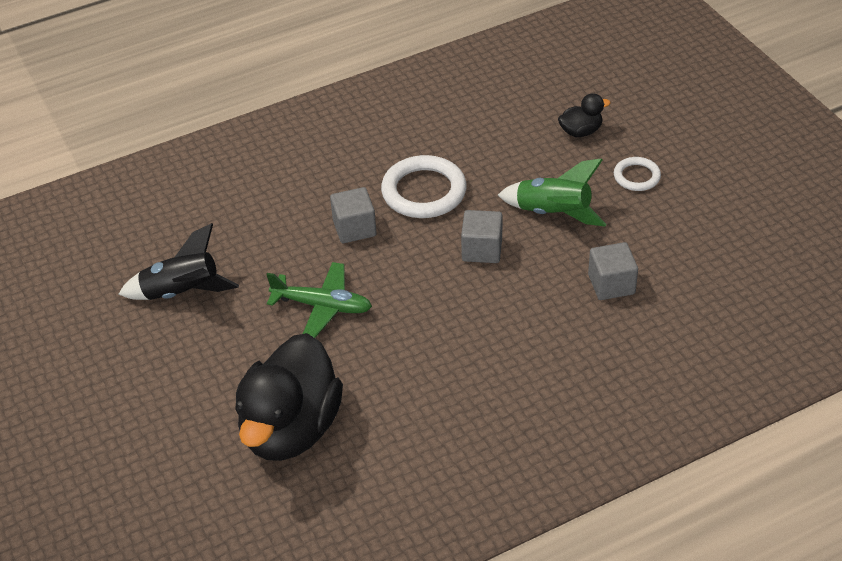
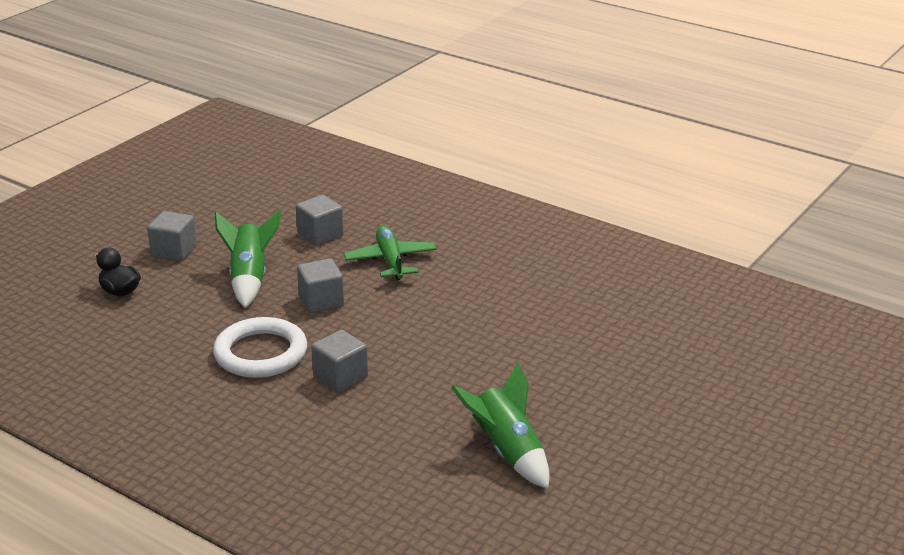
camera: 120 degrees left, 15 degrees down
black rocket [118,223,239,300] -> green rocket [451,363,550,489]
black duck [235,333,343,461] -> none
green plane [266,262,372,338] -> green plane moved to [344,226,437,280]
white ring [614,157,661,191] -> grey cube [147,211,197,261]

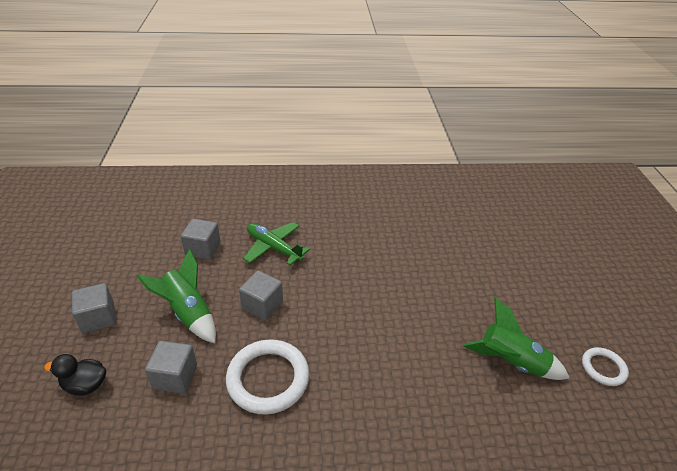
camera: 40 degrees left, 10 degrees up
grey cube [311,330,368,392] -> grey cube moved to [145,341,197,394]
none -> white ring [582,347,629,386]

